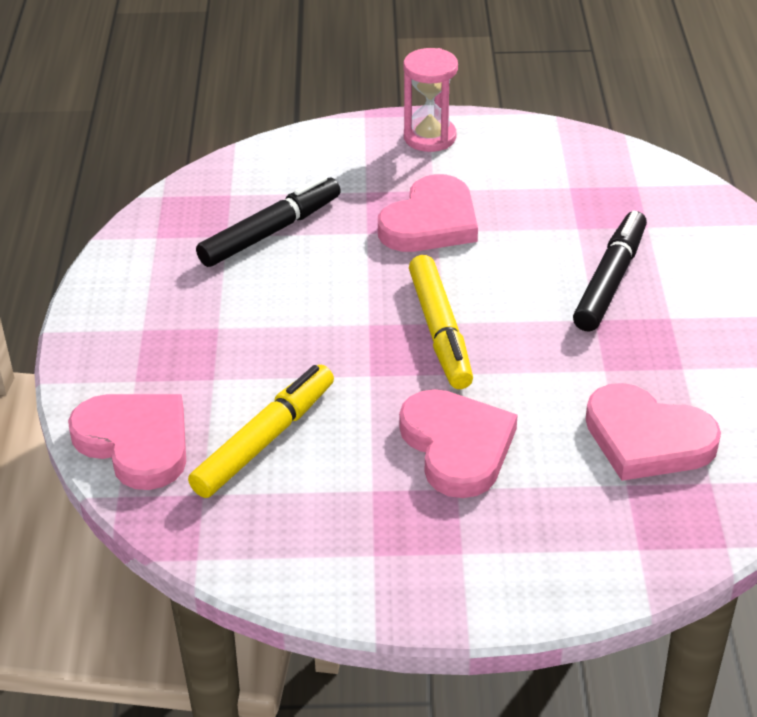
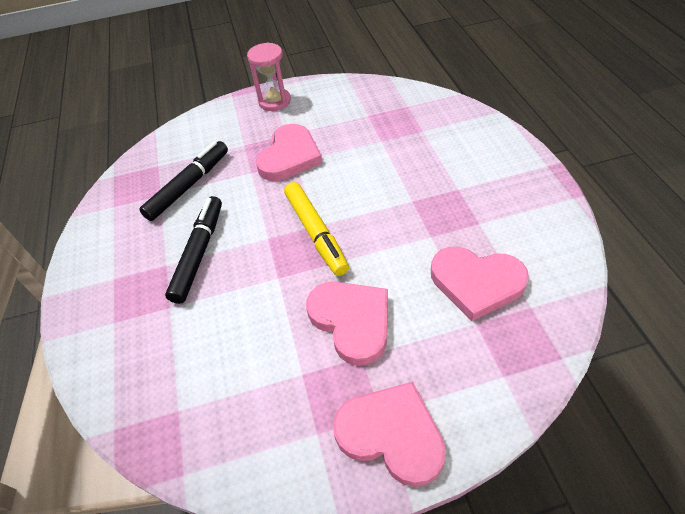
camera: 10 degrees left, 10 degrees up
pink heart [68,394,186,490] -> pink heart moved to [333,382,446,487]
yellow marker [188,365,334,498] -> none
black marker [573,211,647,332] -> black marker moved to [165,196,222,304]

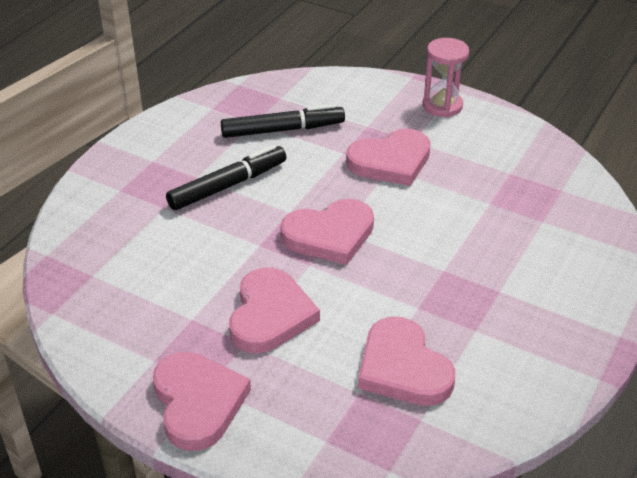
camera: 40 degrees right, 10 degrees down
yellow marker [284,182,349,276] -> pink heart [280,199,374,265]

